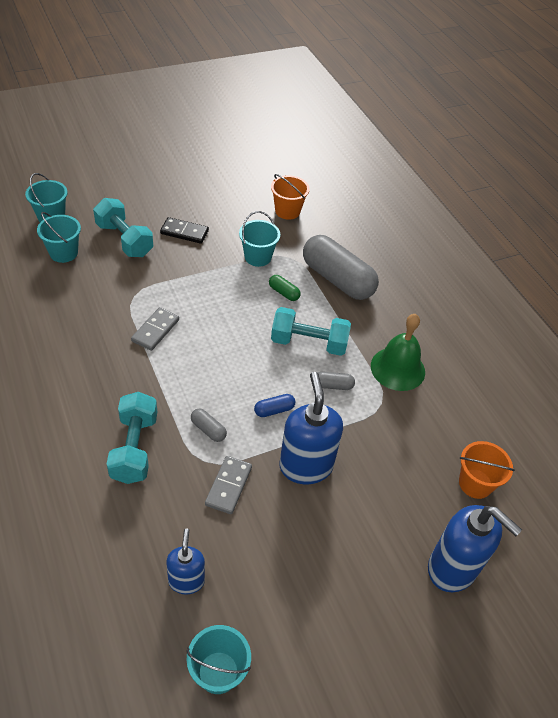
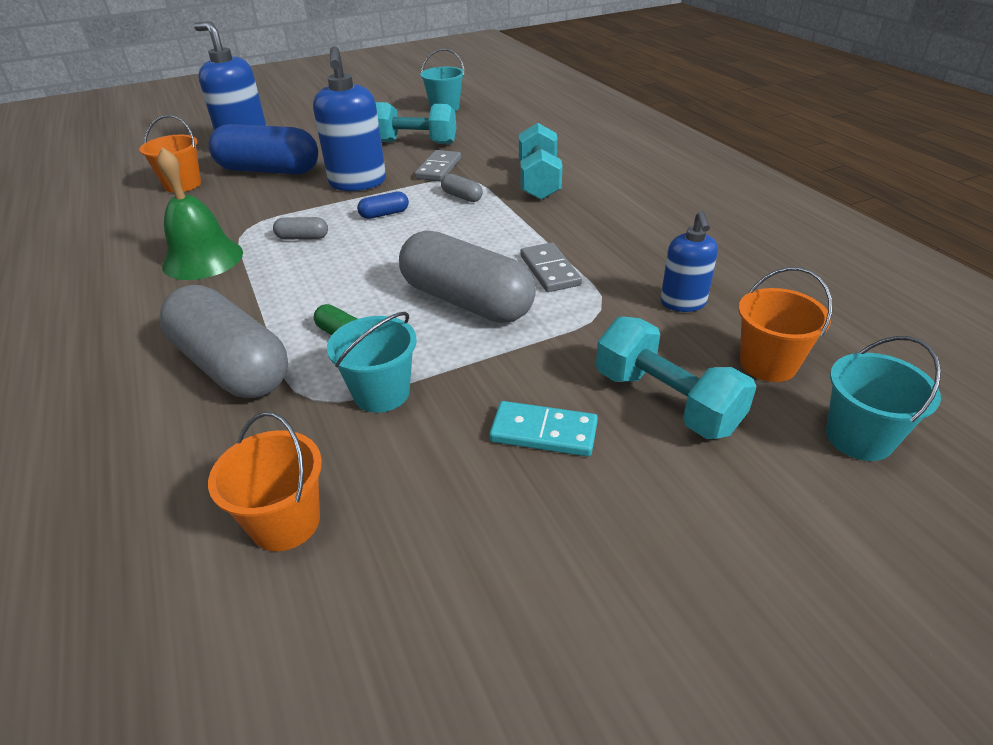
camera: 175 degrees left, 10 degrees down
turquoise bucket [37,212,81,263] -> orange bucket [738,267,832,382]
grey domino [131,307,179,351] -> grey domino turned 45 degrees counterclockwise [520,242,582,292]
black domino [160,217,209,244] -> turquoise domino [489,401,598,457]
blue soap dispenser [166,528,205,595] -> blue soap dispenser moved to [661,211,718,312]
turquoise dumbbell [271,307,351,356] -> turquoise dumbbell moved to [375,102,456,144]
none -> blue capsule [209,124,318,174]
none -> grey capsule [399,230,536,323]

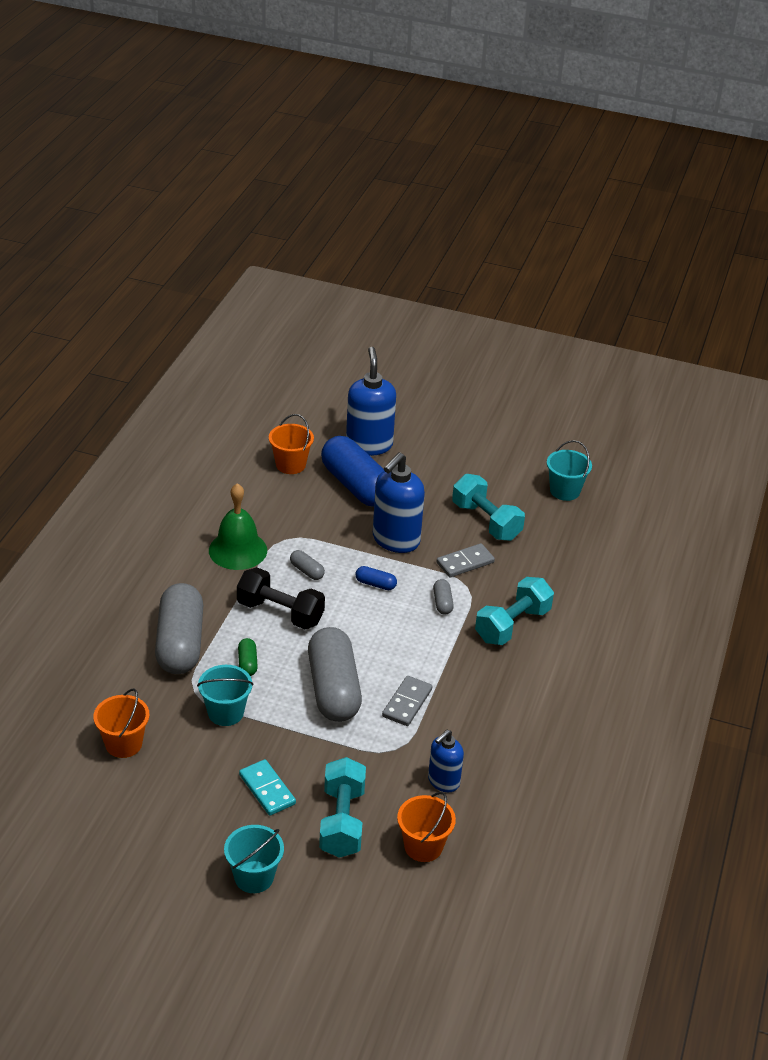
camera: 40 degrees right, 0 degrees up
turquoise bucket [826,336,941,461] -> turquoise bucket moved to [224,825,284,893]
none -> black dumbbell [237,567,325,629]

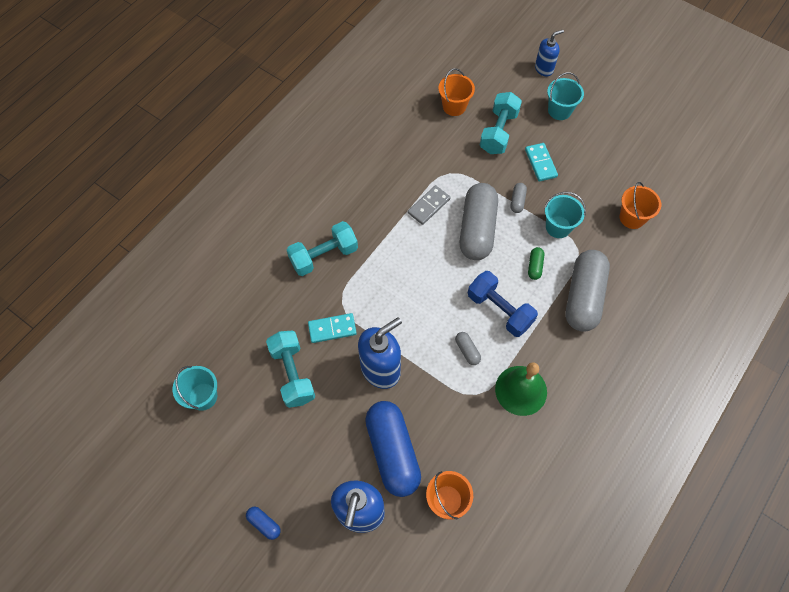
camera: 160 degrees left, 25 degrees up
black dumbbell [237,567,325,629] -> blue dumbbell [468,271,538,337]
blue capsule [355,566,397,590] -> blue capsule moved to [246,507,281,540]
blue soap dispenser [428,730,464,792] -> blue soap dispenser moved to [535,30,564,77]
grey capsule [433,579,454,614] -> grey capsule moved to [511,183,527,213]
grey domino [436,543,495,577] -> turquoise domino [308,313,357,343]

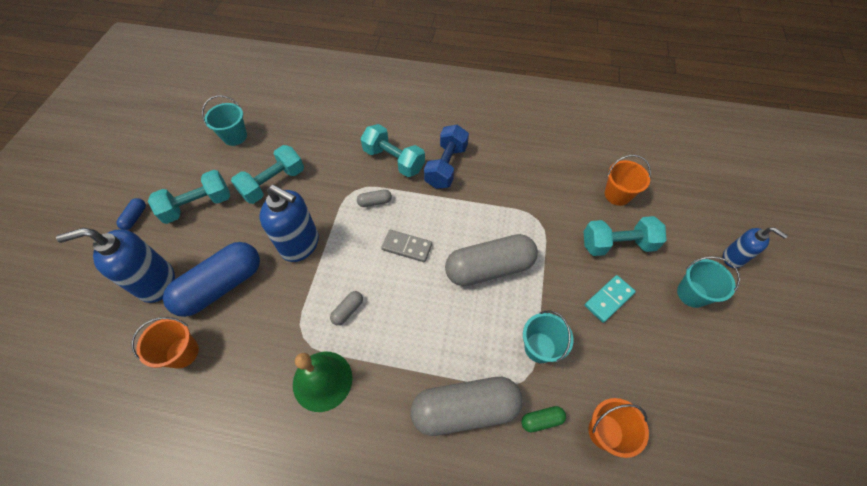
camera: 65 degrees right, 5 degrees down
turquoise domino [308,313,357,343] -> none
grey domino [408,185,451,225] -> grey domino moved to [381,230,432,262]
blue dumbbell [468,271,538,337] -> blue dumbbell moved to [424,125,469,189]
grey capsule [511,183,527,213] -> grey capsule moved to [357,190,392,207]
green capsule [528,247,544,280] -> green capsule moved to [521,406,566,432]
none -> turquoise dumbbell [148,170,230,224]

